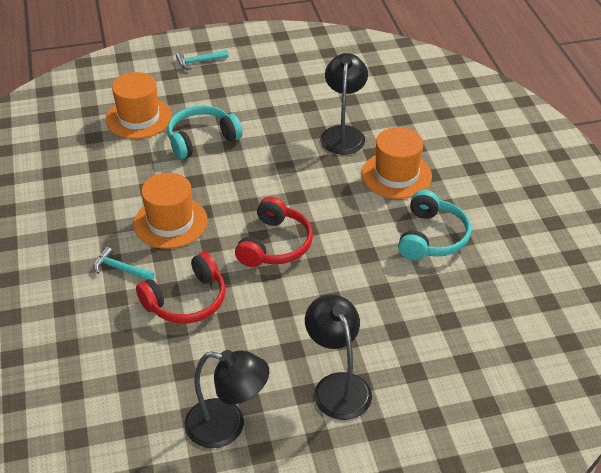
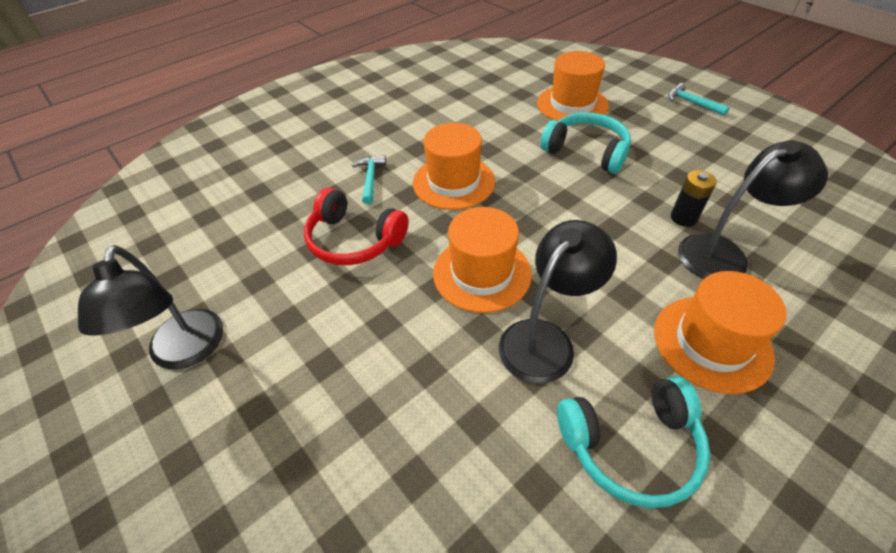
camera: 65 degrees right, 5 degrees up
red headphones [235,197,313,267] -> orange hat [433,207,532,313]
black lamp [305,295,372,420] -> black lamp moved to [499,220,617,384]
none -> black battery [671,170,717,227]

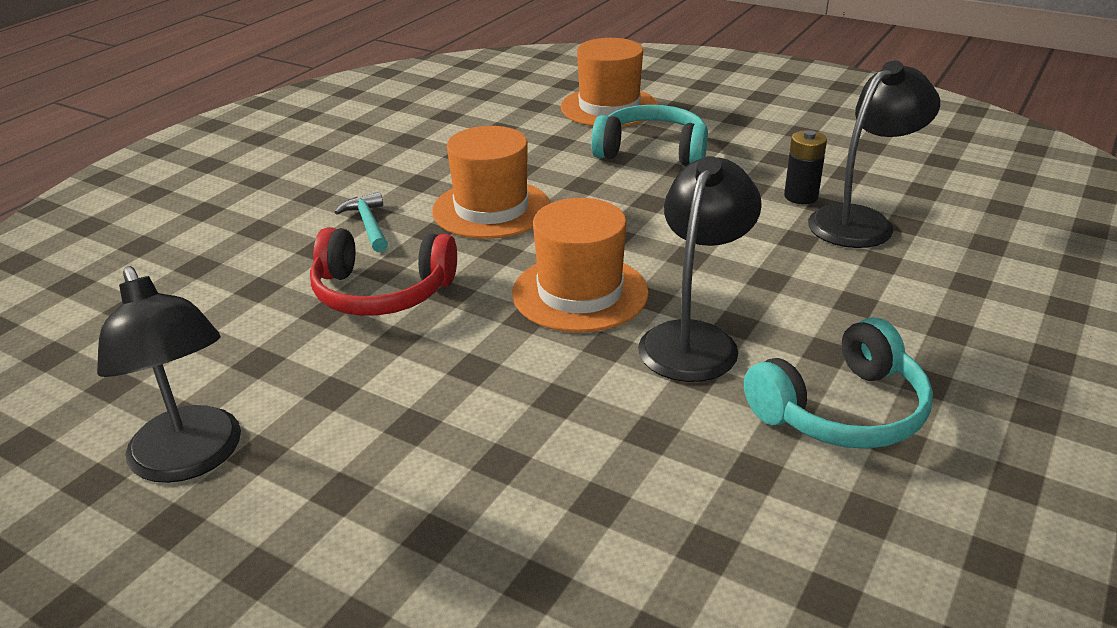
camera: 20 degrees left, 15 degrees down
orange hat [654,271,787,394] -> none
turquoise hammer [668,83,730,116] -> none

